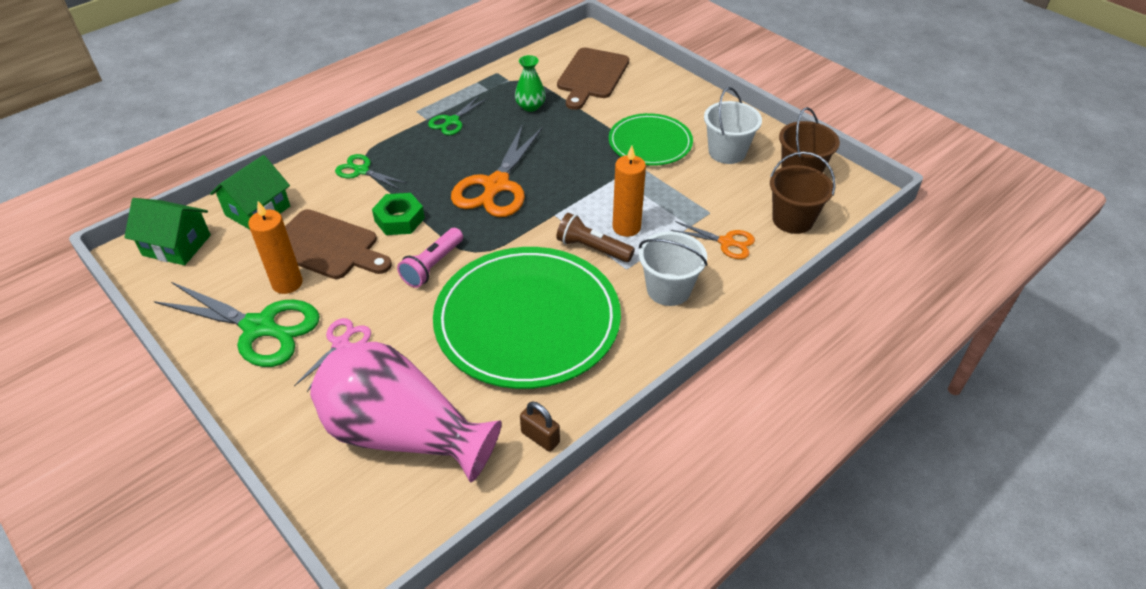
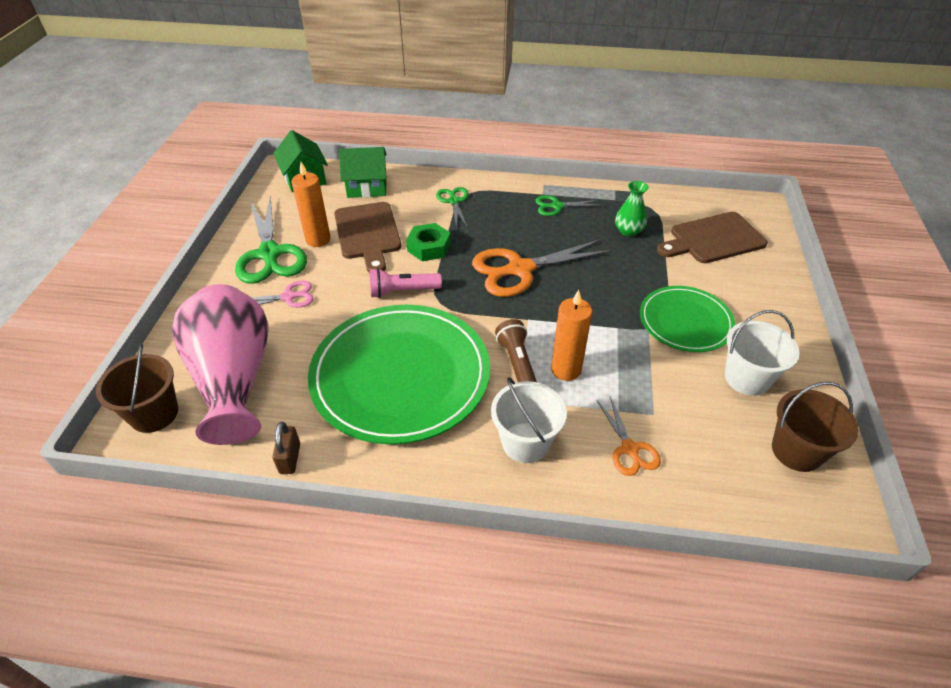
camera: 50 degrees right, 0 degrees up
brown bucket [770,151,836,234] -> brown bucket moved to [96,344,178,433]

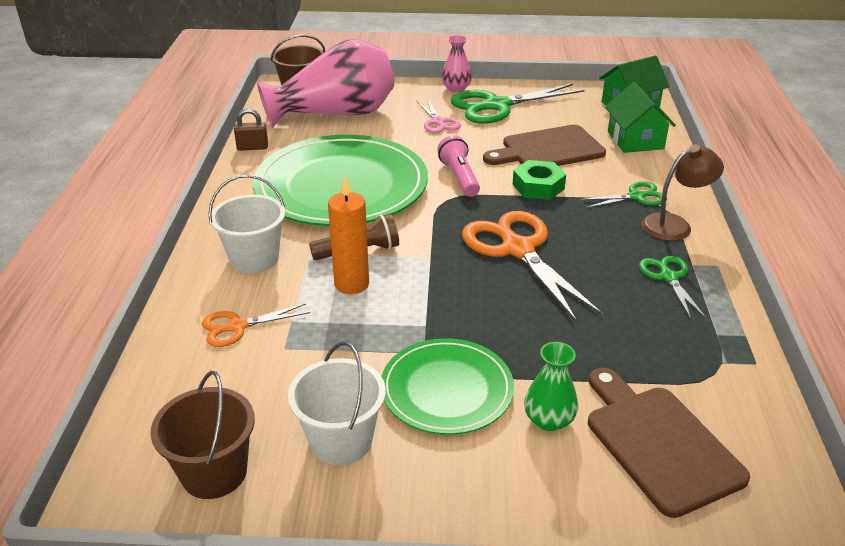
camera: 85 degrees right, 10 degrees down
orange candle [291,162,331,247] -> none
green vase [615,181,649,237] -> green vase moved to [524,342,578,431]
none -> pink vase [441,35,472,92]
none -> brown lamp [641,144,724,241]

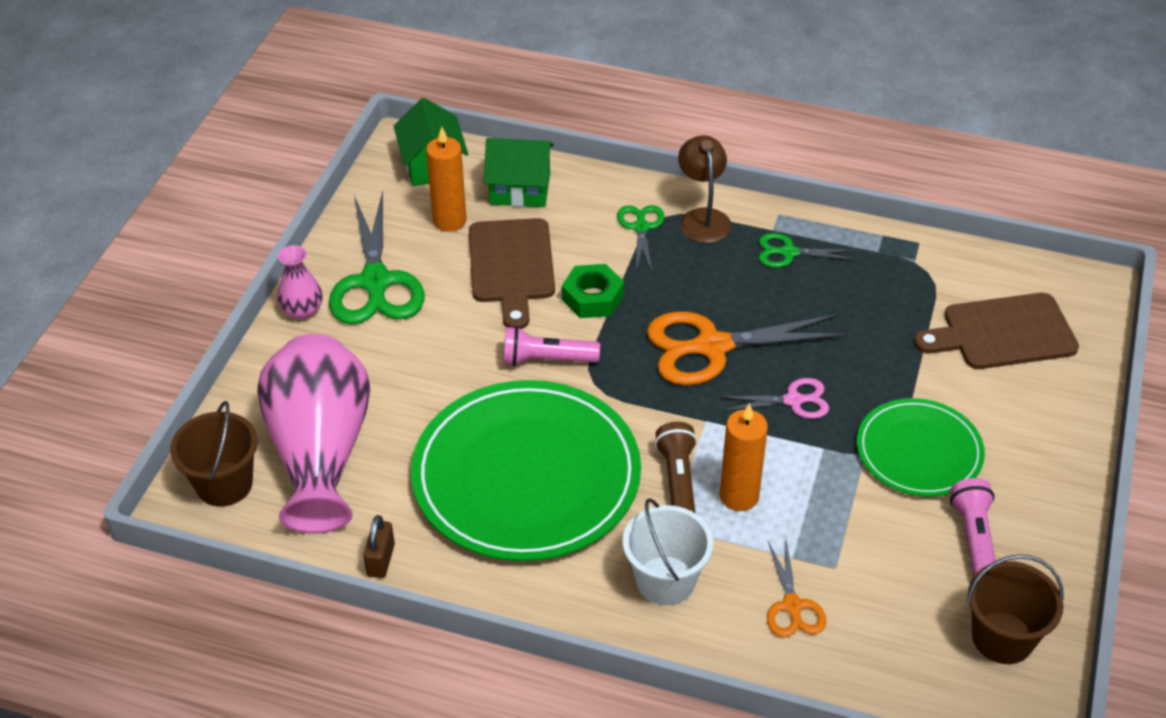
camera: 75 degrees left, 10 degrees up
white bucket [288,341,386,465] -> pink flashlight [950,478,996,575]
pink scissors [416,99,461,133] -> pink scissors moved to [720,378,829,419]
green vase [524,342,578,431] -> none
none -> orange candle [426,127,466,232]

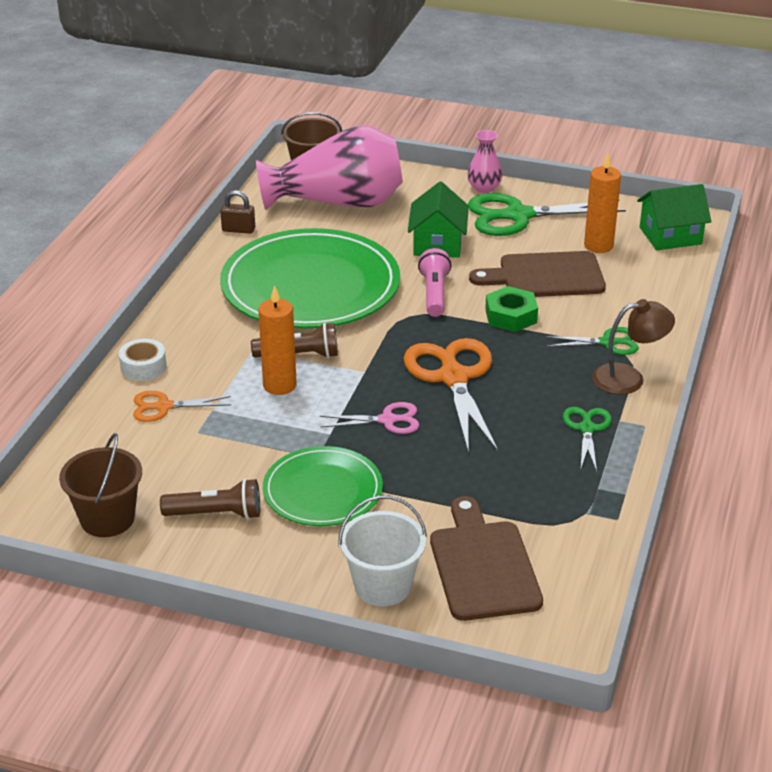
camera: 90 degrees right, 10 degrees down
green house [484,138,554,207] -> green house moved to [408,182,469,258]
white bucket [623,498,713,605] -> white bucket moved to [338,495,427,606]
pink scissors [720,378,829,419] -> pink scissors turned 90 degrees counterclockwise [320,402,419,434]
pink flashlight [950,478,996,575] -> brown flashlight [160,479,260,519]
none -> white tape [119,339,167,381]

